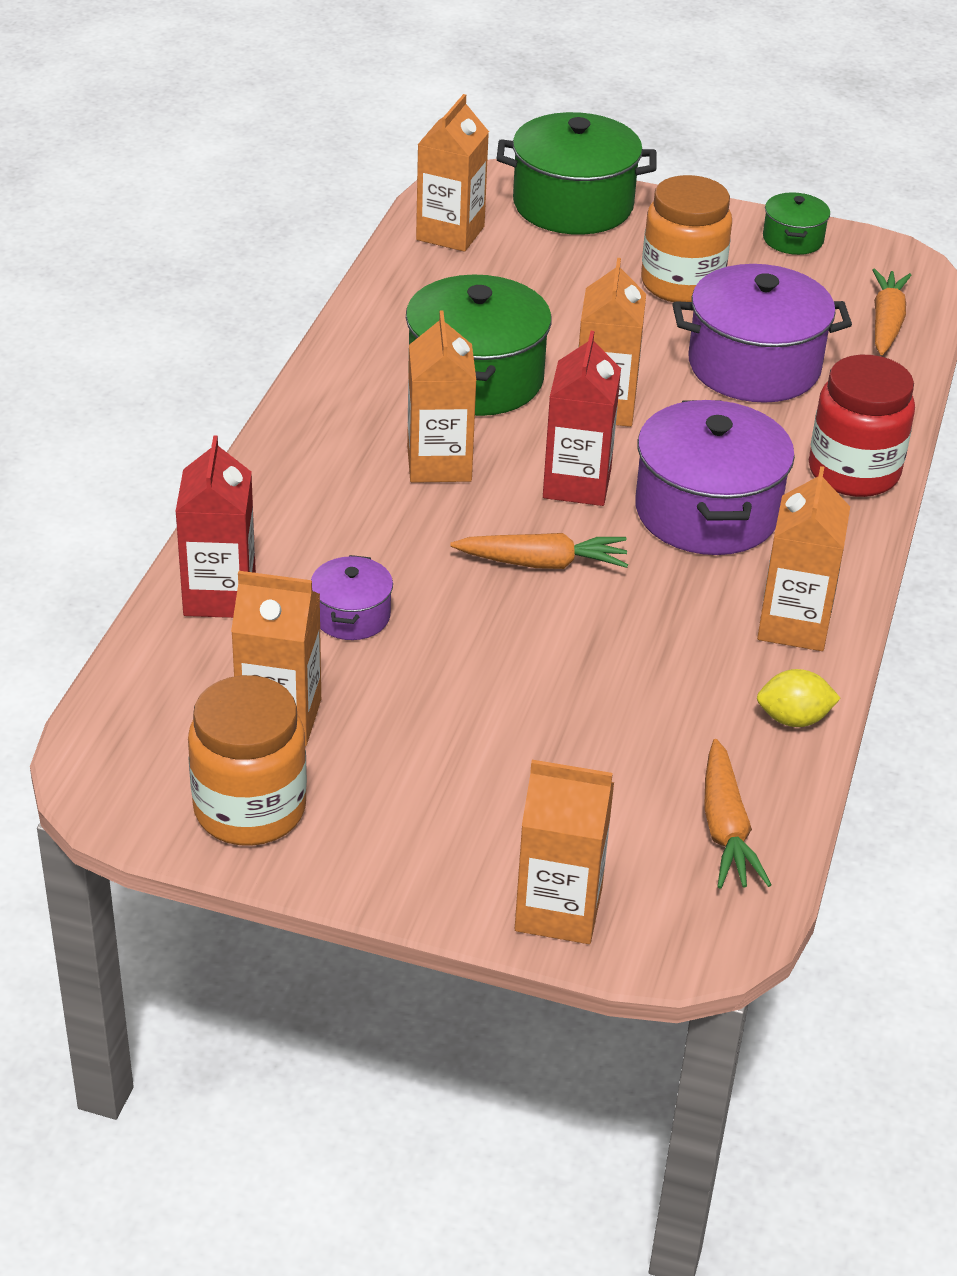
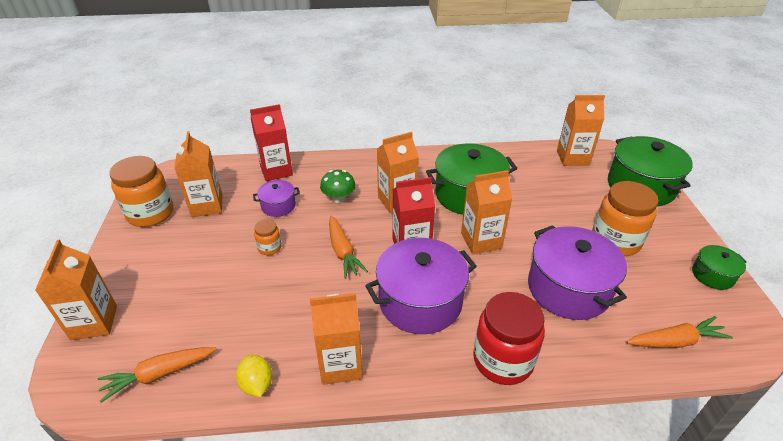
camera: 70 degrees right, 0 degrees up
none -> orange jar [254,219,282,255]
none -> green mushroom [320,170,356,203]

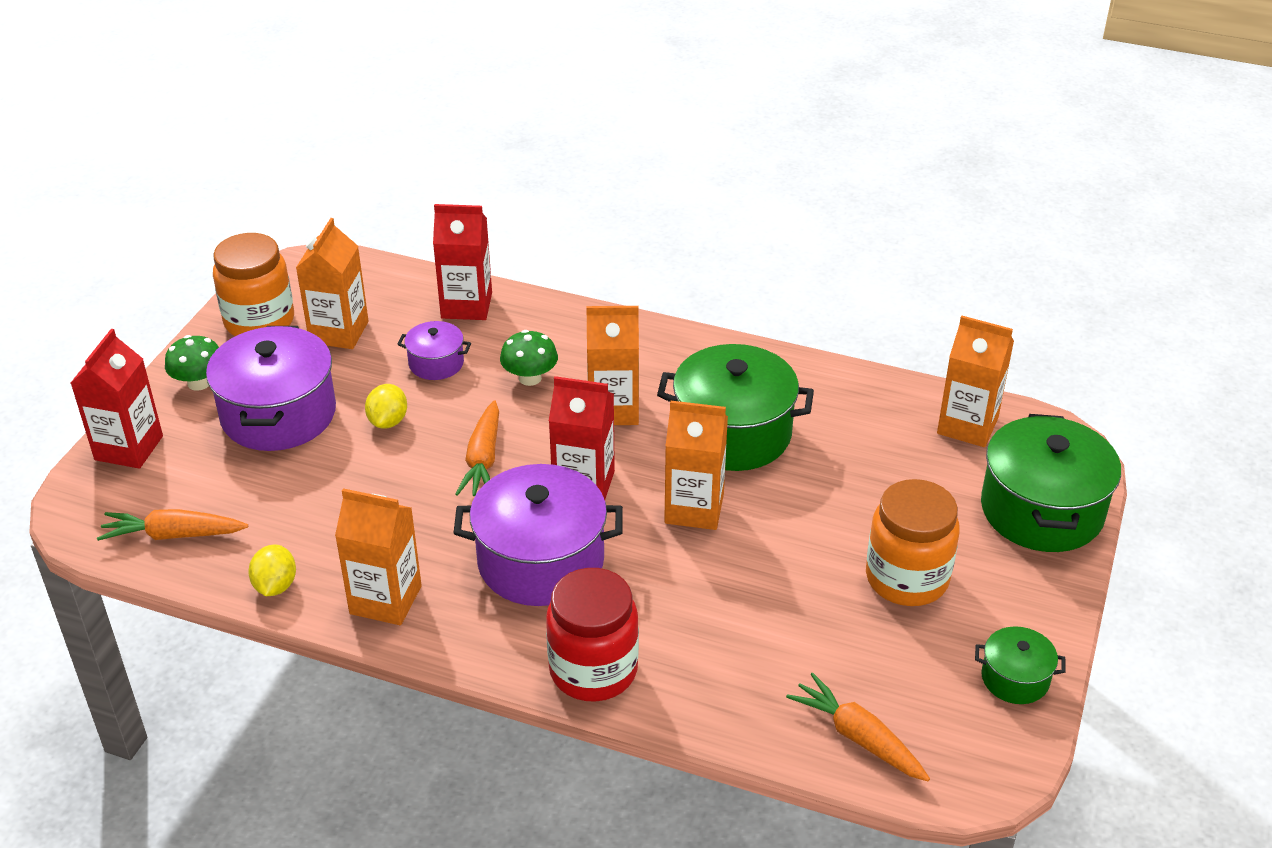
camera: 25 degrees right, 0 degrees up
orange carton [35,240,117,340] -> red carton [71,329,163,469]
orange jar [254,219,282,255] -> yellow lemon [365,384,407,429]
purple pot [528,225,627,320] -> purple pot moved to [206,326,336,451]
orange carrot [626,316,733,348] -> orange carrot turned 150 degrees counterclockwise [786,673,930,781]
none -> green mushroom [165,335,219,391]

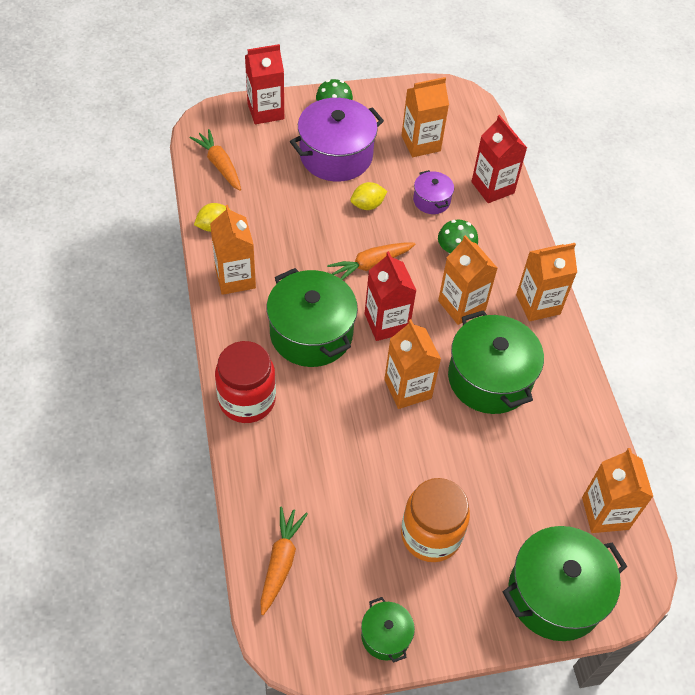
camera: 55 degrees right, 15 degrees up
orange jar [213,233,294,336] -> none
purple pot [454,464,623,606] -> green pot [267,268,358,367]
none -> orange carton [516,243,577,322]

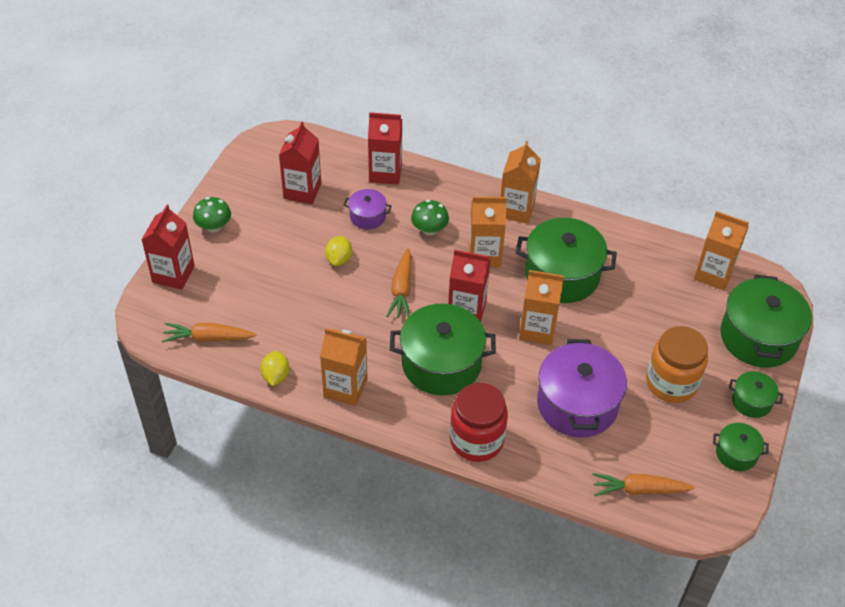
camera: 55 degrees left, 5 degrees down
orange carrot [260,506,308,615] -> orange carrot turned 45 degrees counterclockwise [592,473,695,496]
purple pot [290,98,384,181] -> purple pot moved to [537,339,627,438]
orange carton [401,77,449,157] -> red carton [279,121,321,204]
none -> green pot [729,371,783,418]

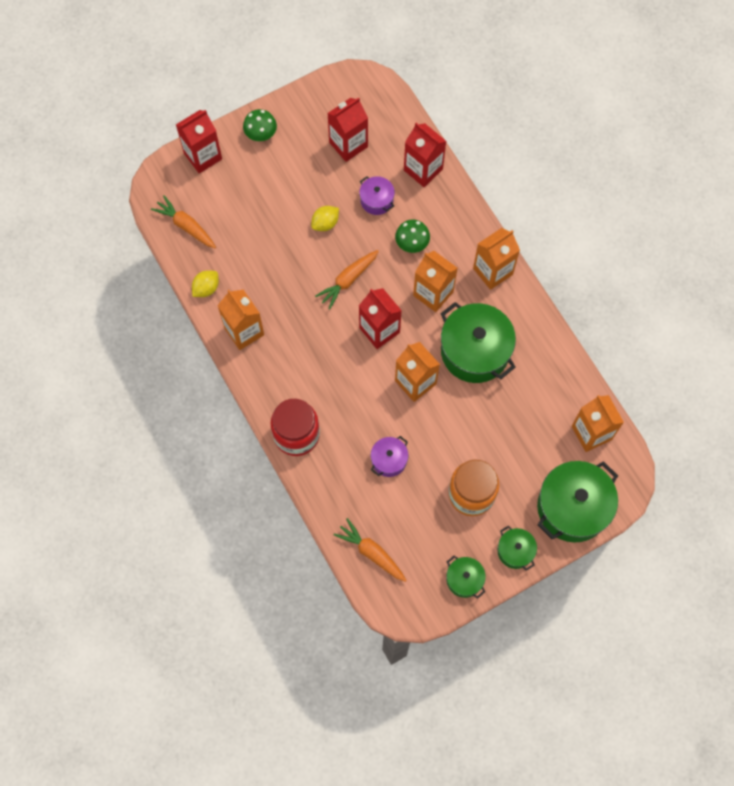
camera: 40 degrees right, 20 degrees up
green pot [390,303,496,396] -> none
purple pot [537,339,627,438] -> purple pot [371,436,408,477], size x0.50

